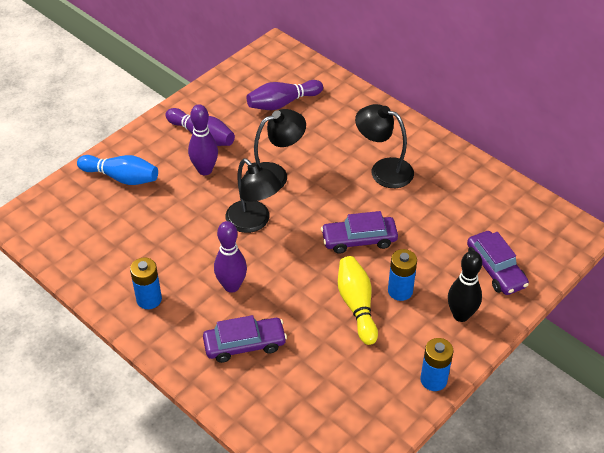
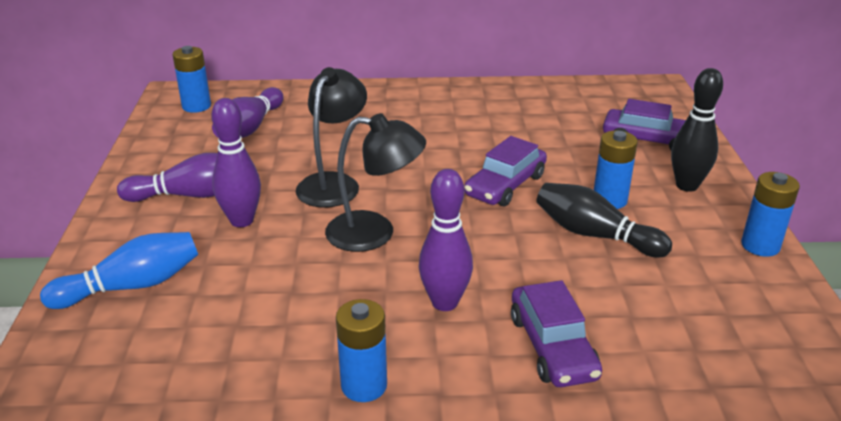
camera: 45 degrees left, 15 degrees down
purple car [203,315,287,363] -> purple car turned 135 degrees clockwise [511,280,602,387]
yellow bowling pin [338,256,378,345] -> black bowling pin [536,183,672,257]
black lamp [355,104,414,188] -> none
none -> blue battery [172,46,211,113]

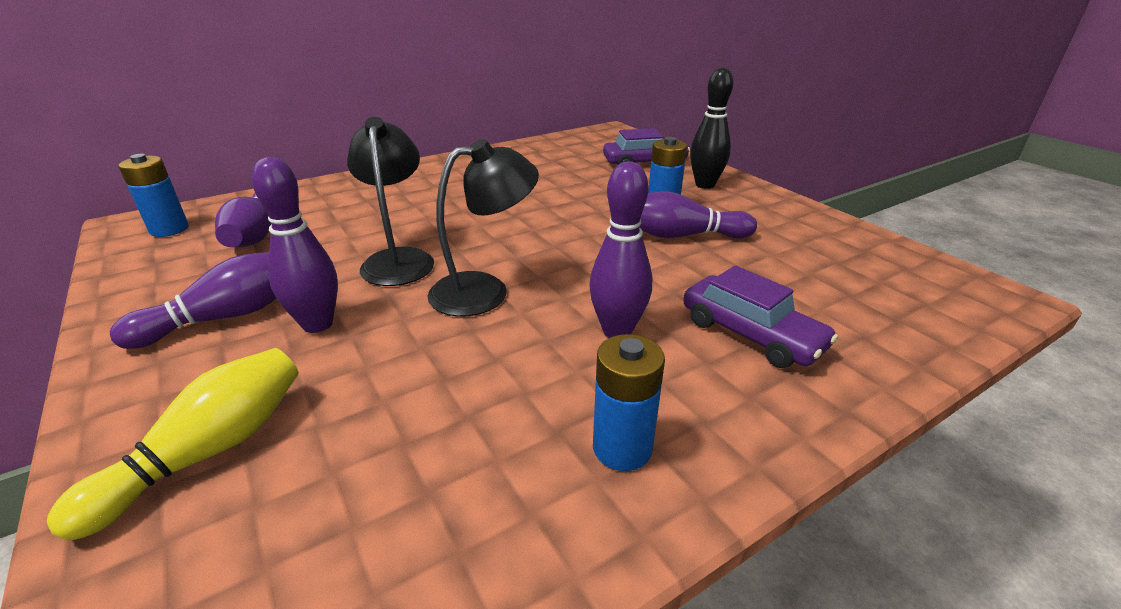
camera: 30 degrees left, 0 degrees up
blue bowling pin [40,232,198,309] -> yellow bowling pin [47,348,299,540]
purple car [464,136,547,207] -> none
black bowling pin [536,183,672,257] -> purple bowling pin [639,191,757,238]
blue battery [741,172,800,257] -> none

